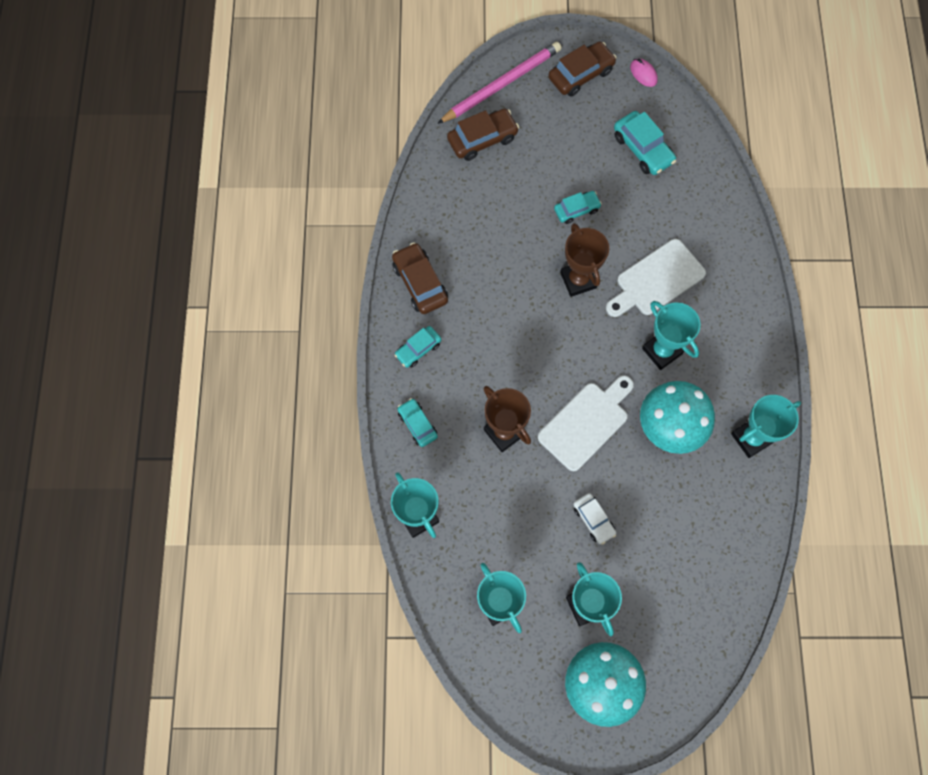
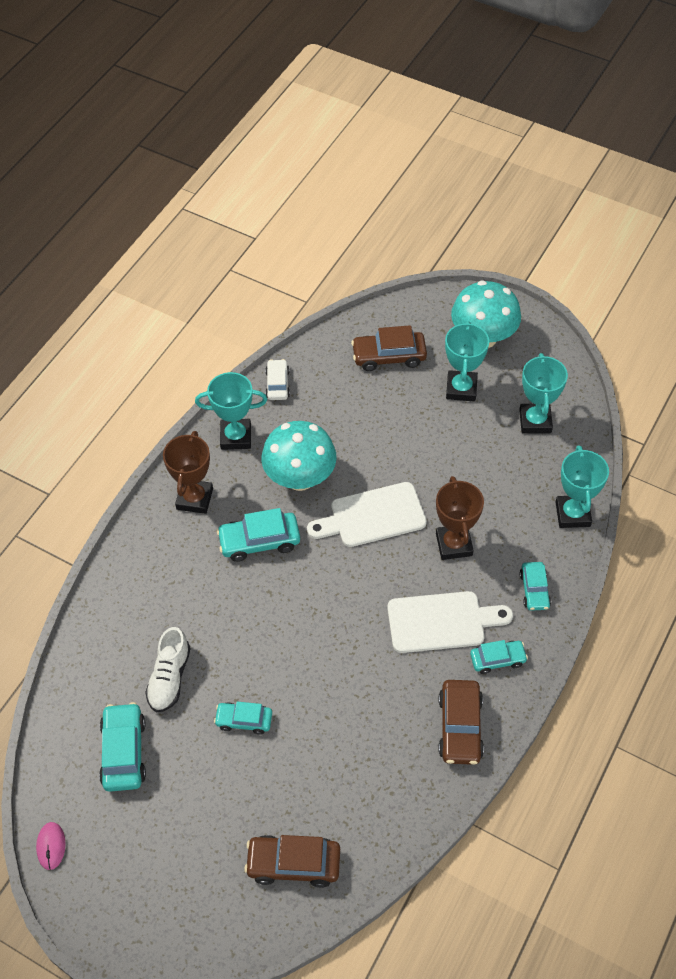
camera: 150 degrees left, 15 degrees down
pink pencil [437,42,562,124] -> none
brown car [548,41,617,97] -> brown car moved to [351,325,427,371]
brown trophy [560,223,609,297] -> brown trophy moved to [163,431,213,514]
white car [573,493,616,545] -> white car moved to [265,359,290,400]
white cutting board [606,239,706,317] -> white cutting board moved to [387,591,513,653]
turquoise trophy [642,301,701,370] -> turquoise car [216,508,300,562]
none -> white shoe [145,627,191,712]

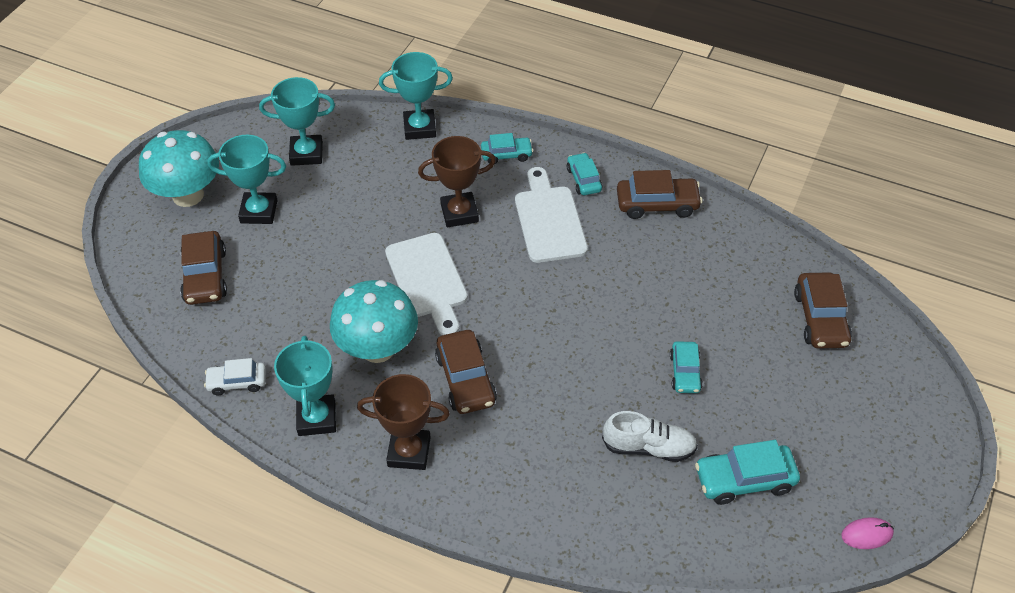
camera: 95 degrees left, 5 degrees down
turquoise car [216,508,300,562] -> brown car [435,330,497,414]

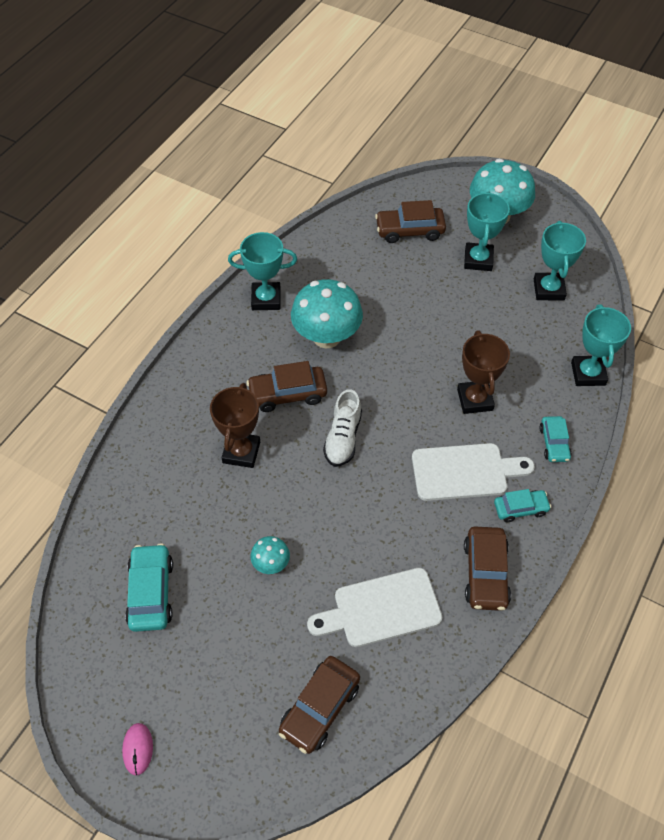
camera: 95 degrees right, 5 degrees up
white car [204,358,266,395] -> none
brown trophy [357,374,450,470] -> brown trophy moved to [210,383,260,468]
white cutting board [385,233,468,335] -> white cutting board moved to [307,568,442,647]
white shoe [602,411,698,462] -> white shoe moved to [323,389,362,467]
turquoise car [670,341,703,393] -> turquoise mushroom [250,536,290,574]
brown car [794,272,852,348] -> brown car turned 60 degrees counterclockwise [279,656,360,754]
pink mouse [841,517,894,549] -> pink mouse moved to [122,723,153,775]

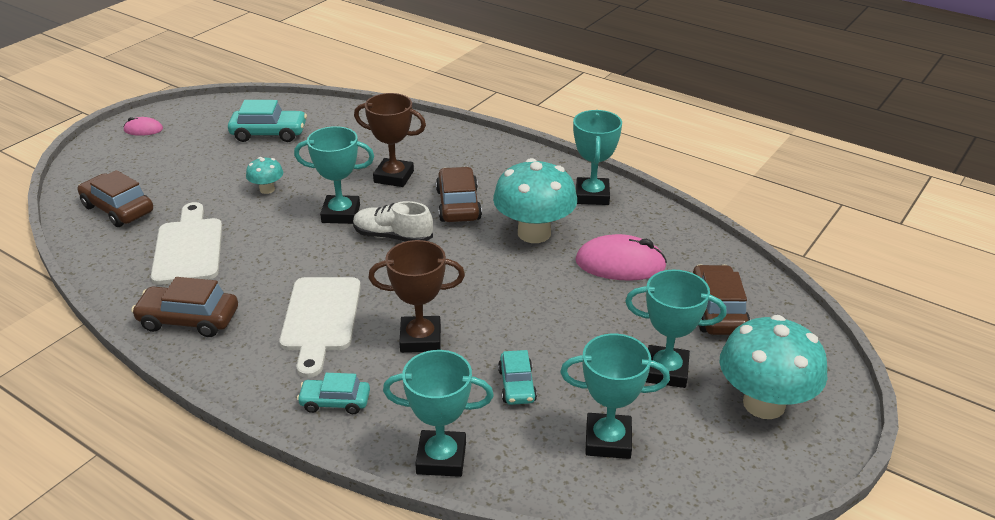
camera: 95 degrees right, 20 degrees down
turquoise car [494,489,551,522] -> turquoise car moved to [498,350,537,405]
none -> turquoise trophy [294,126,374,224]
none -> pink mouse [575,234,667,281]

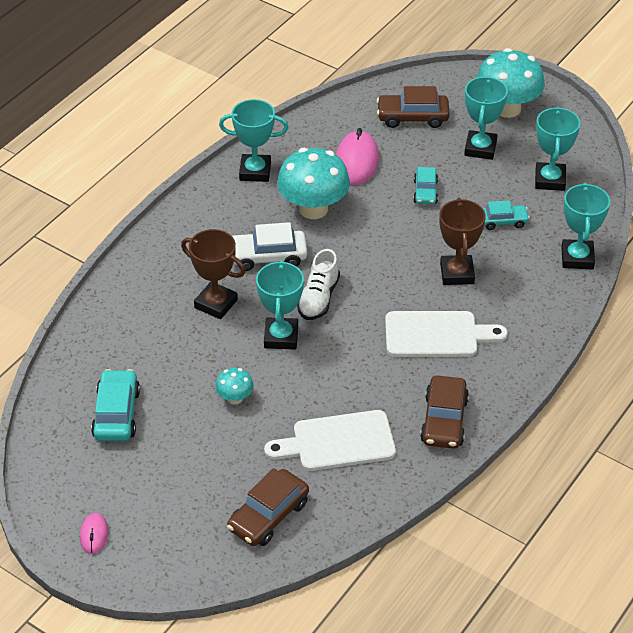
camera: 90 degrees left, 10 degrees up
turquoise car [297,373,370,414] -> turquoise car moved to [413,167,438,205]
brown trophy [354,93,426,187] -> brown trophy turned 75 degrees counterclockwise [181,229,245,319]
brown car [436,167,482,222] -> white car [232,222,307,271]

